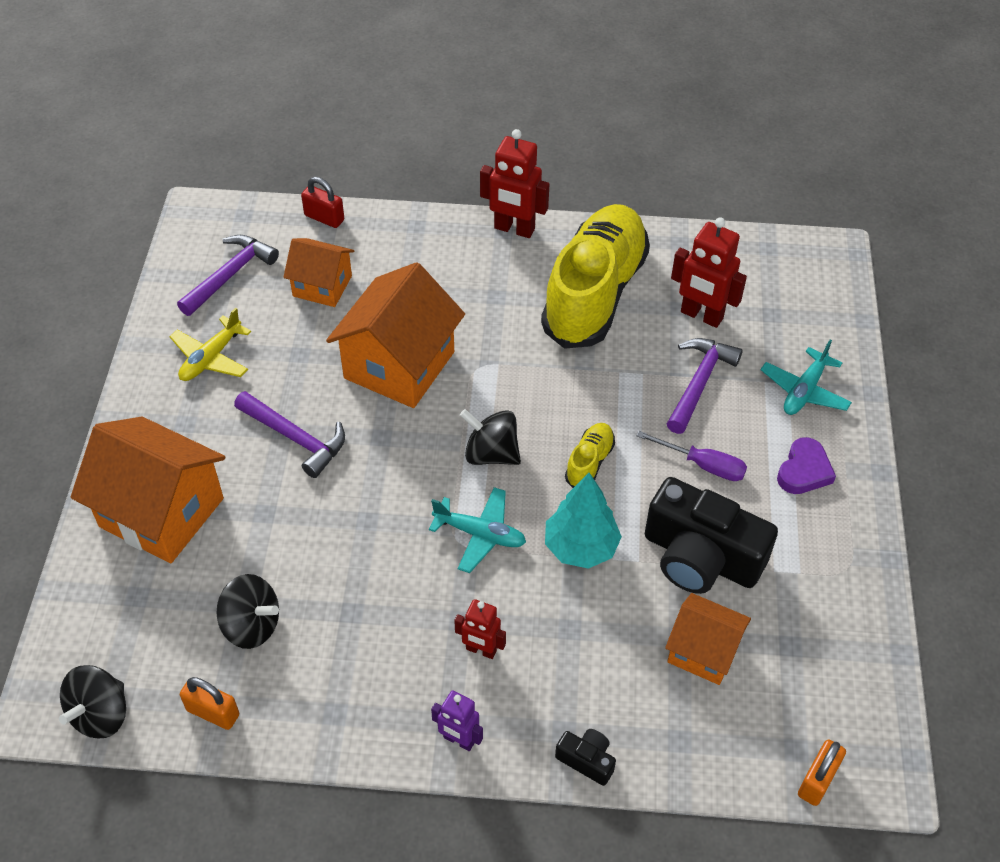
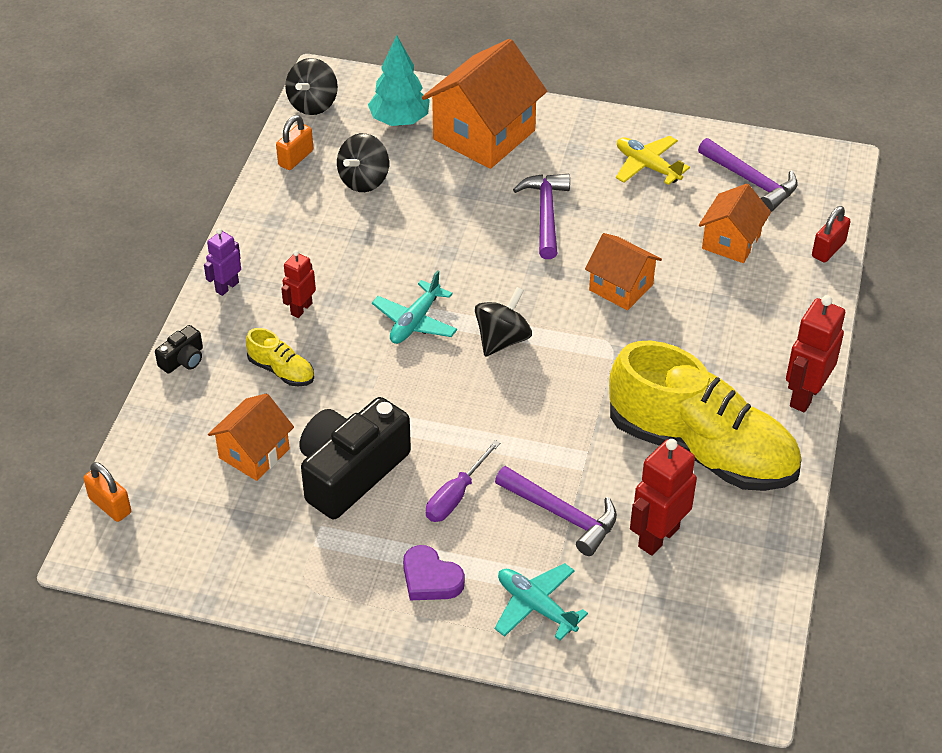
camera: 100 degrees right, 5 degrees down
black spinning top [59,665,126,738] -> black spinning top turned 105 degrees counterclockwise [285,58,338,115]
purple hammer [234,391,345,478] -> purple hammer turned 135 degrees clockwise [513,174,570,259]
orange house [326,262,465,408] -> orange house [585,233,662,310], size x0.58
turquoise tree [545,473,622,569] -> turquoise tree moved to [368,35,430,126]
yellow shoe [565,423,615,488] -> yellow shoe moved to [246,328,314,386]

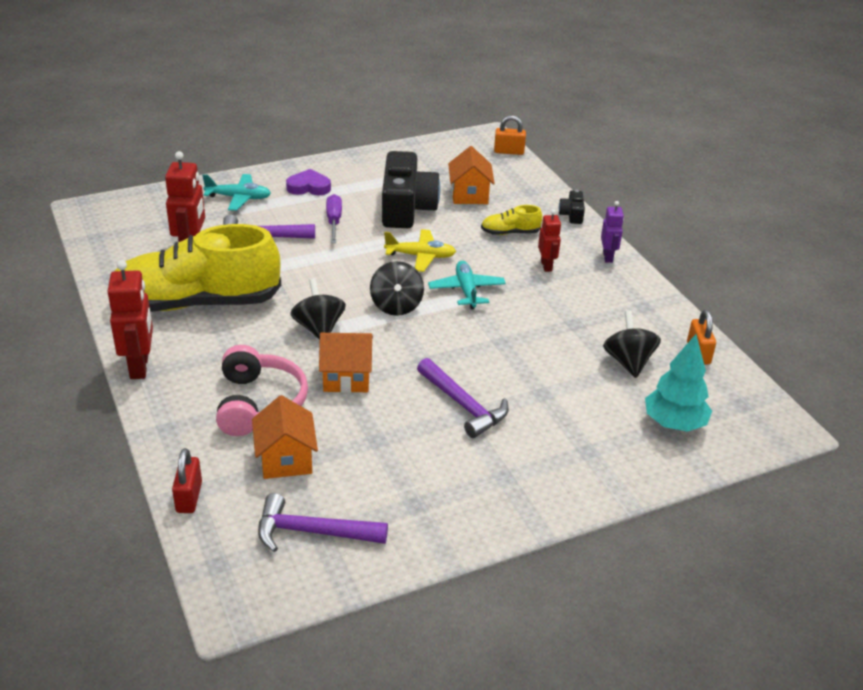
camera: 140 degrees right, 10 degrees down
black spinning top [285,58,338,115] -> black spinning top moved to [290,278,346,340]
orange house [422,39,547,169] -> none
yellow plane [616,136,690,185] -> yellow plane moved to [384,229,456,272]
none -> pink headphones [216,345,308,436]

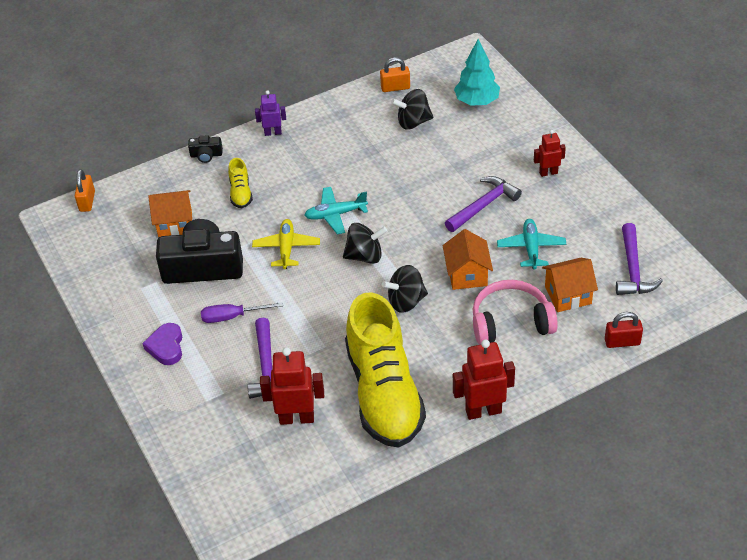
camera: 90 degrees left, 10 degrees up
turquoise plane [202,174,271,211] -> turquoise plane moved to [497,219,566,269]
red robot [538,209,561,272] -> red robot moved to [534,130,566,177]

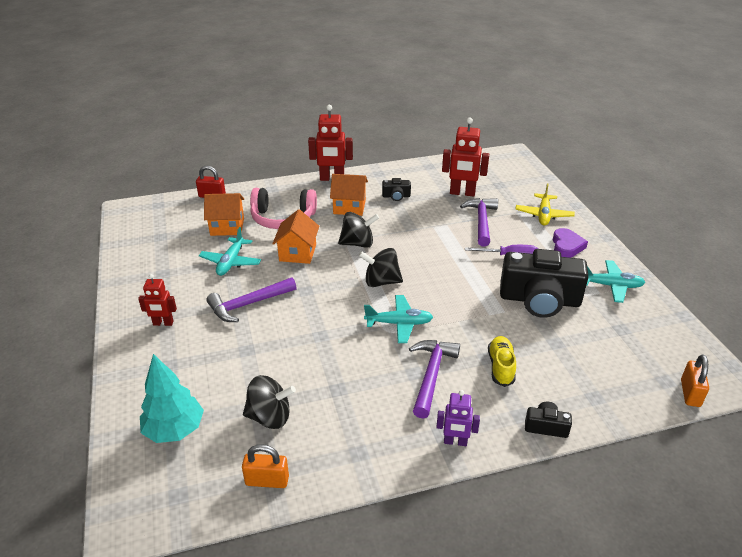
camera: 170 degrees left, 10 degrees down
orange house [148,190,192,238] -> orange house moved to [330,174,368,216]
yellow plane [252,219,320,269] -> yellow plane moved to [516,184,575,226]
yellow shoe [345,293,426,448] -> black camera [382,178,411,201]
purple hammer [616,223,663,295] -> purple hammer moved to [409,340,460,418]
none -> turquoise plane [586,260,645,303]

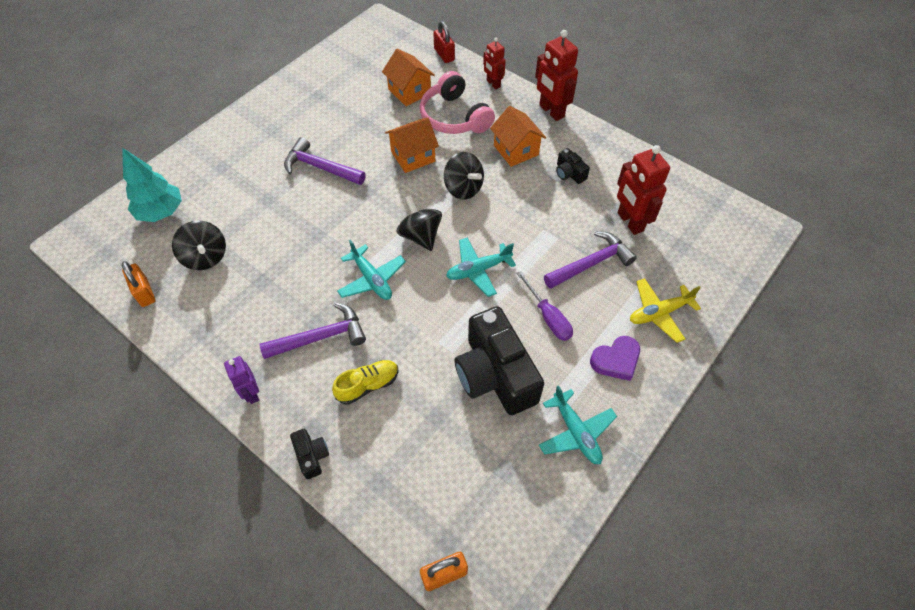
camera: 55 degrees right, 20 degrees up
red robot [138,274,177,326] -> red robot moved to [483,38,506,89]
turquoise plane [199,227,261,276] -> turquoise plane moved to [446,238,516,297]

